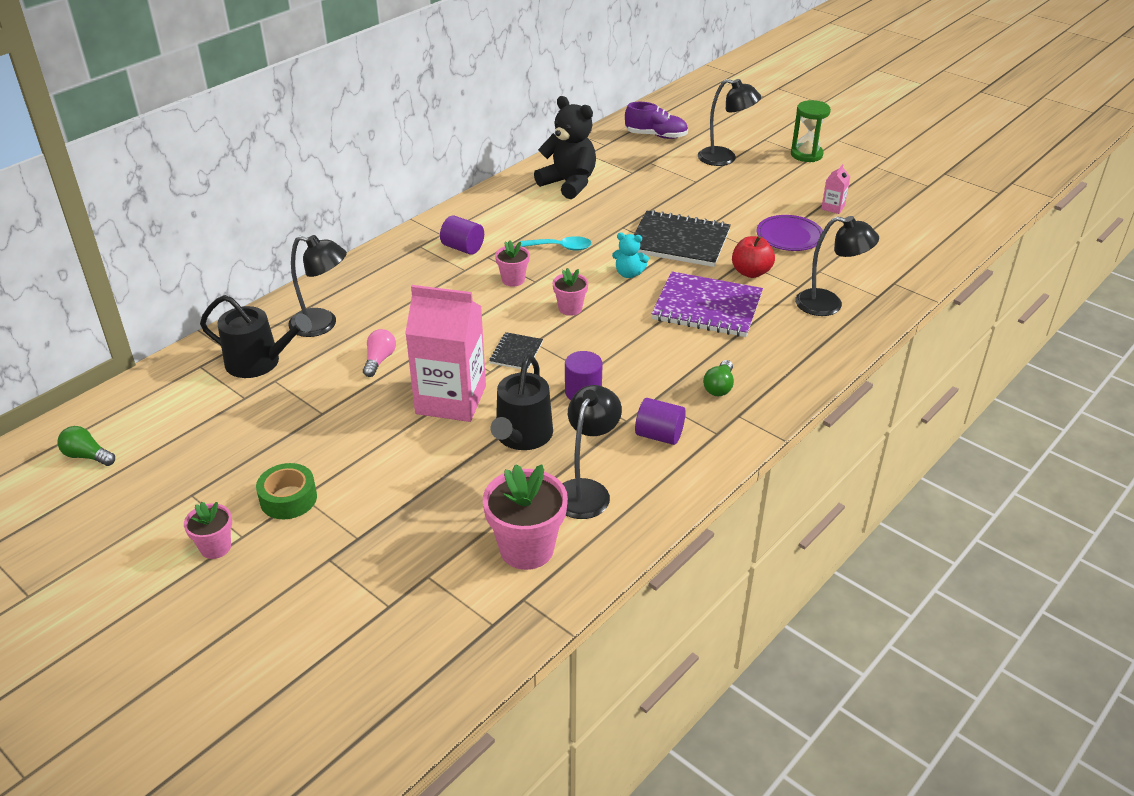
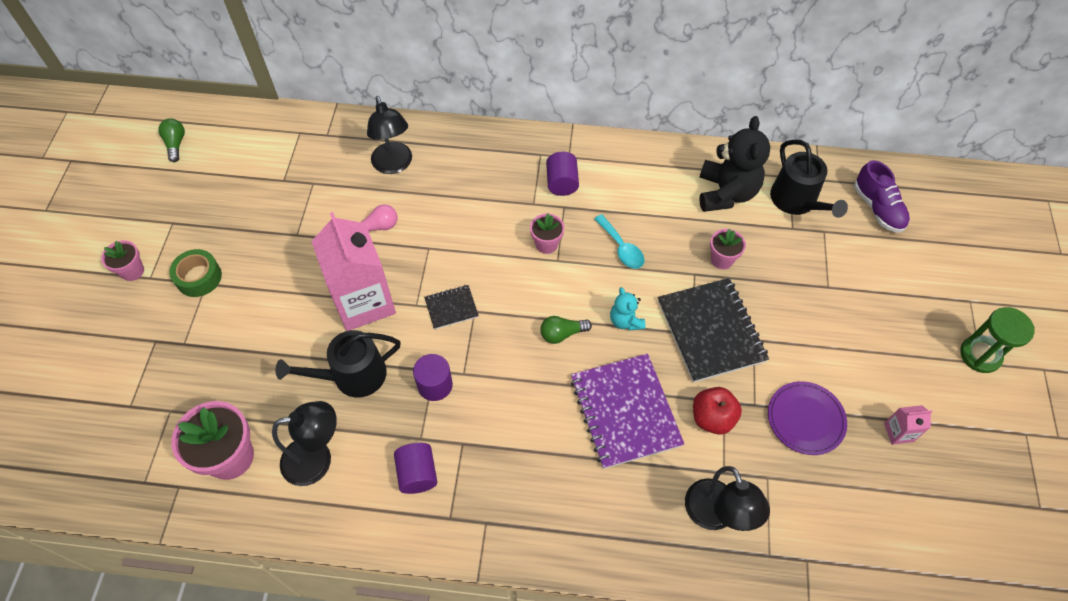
camera: 55 degrees right, 20 degrees up
black watering can [200,295,312,378] -> black watering can moved to [770,139,848,218]
pink flower pot [553,268,588,316] -> pink flower pot moved to [710,229,746,269]
black lamp [698,79,761,166] -> none
green light bulb [703,360,734,396] -> green light bulb moved to [540,316,592,344]

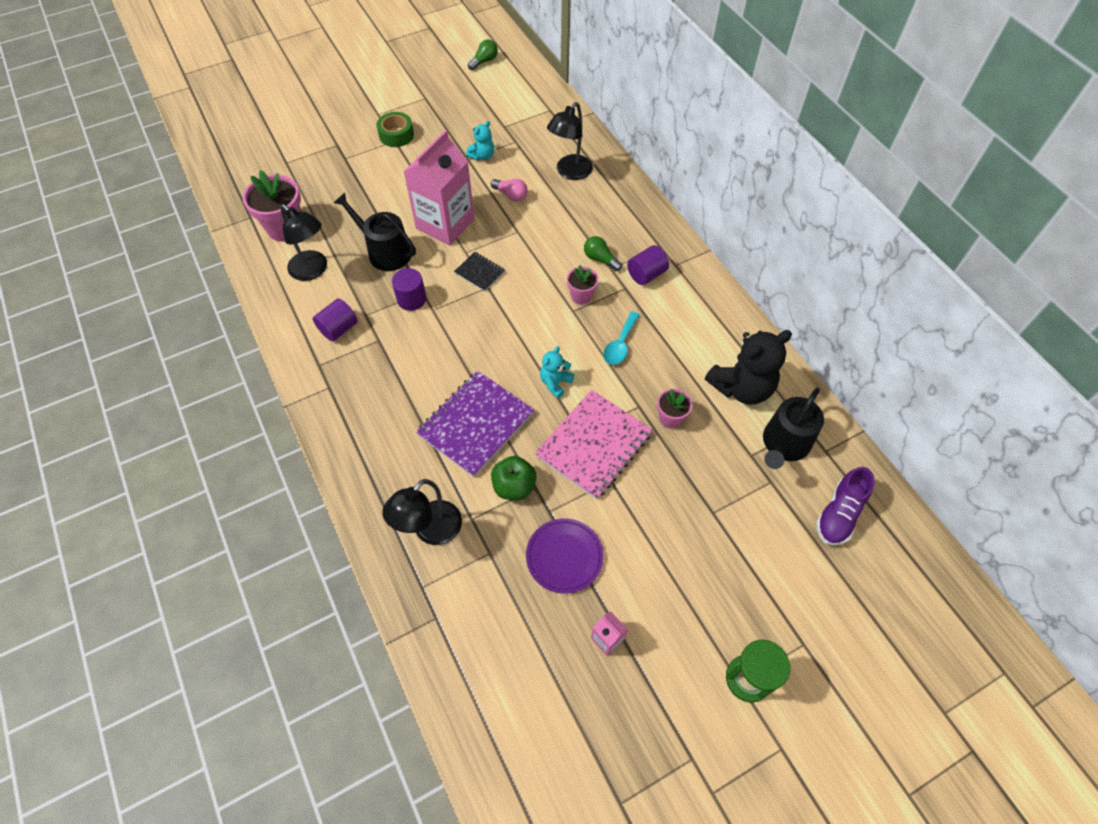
camera: 55 degrees right, 0 degrees up
pink flower pot [101,240,144,281] -> none
green light bulb [540,316,592,344] -> green light bulb moved to [584,236,622,271]
black notebook [658,278,769,383] -> pink notebook [535,390,653,500]
red apple [693,387,742,435] -> green apple [491,456,537,500]
none -> turquoise teddy bear [466,121,494,161]

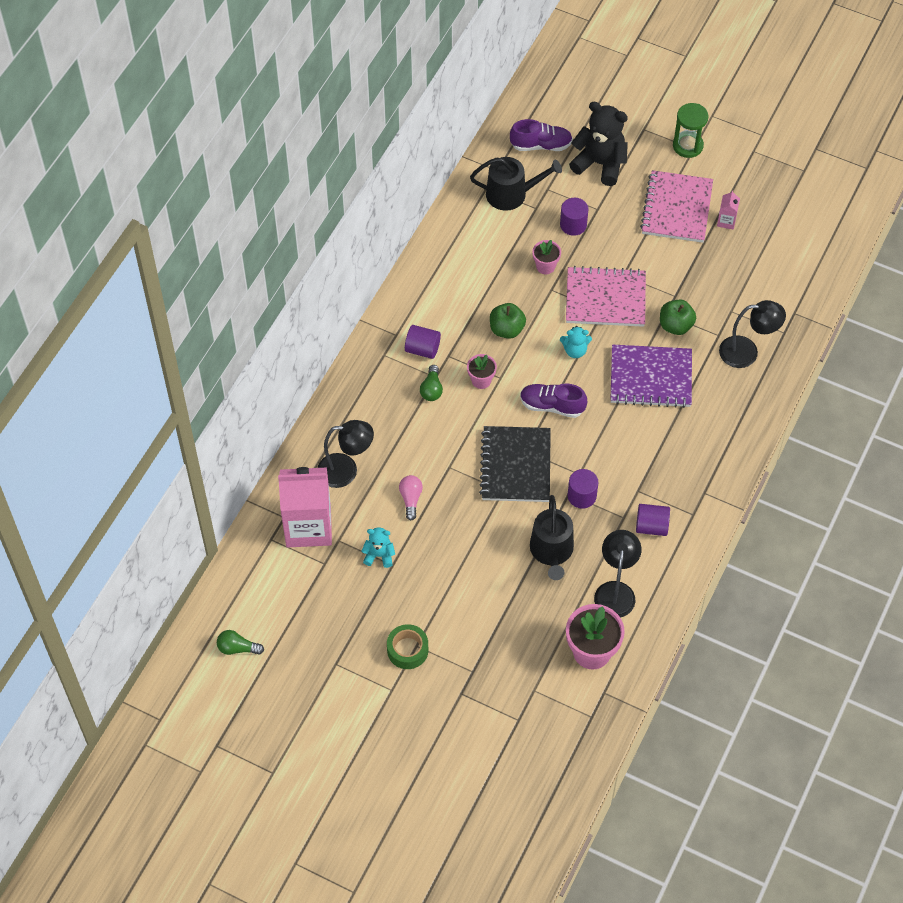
camera: 125 degrees left, 0 degrees up
pink carton [404,130,475,245] -> pink carton moved to [278,467,332,548]
black notebook [454,252,505,292] -> black notebook [479,426,551,502], size x2.06
purple plate [526,519,604,594] -> none
turquoise spoon [603,311,640,365] -> green apple [490,303,526,339]
black teddy bear [705,330,792,405] -> black teddy bear moved to [569,102,628,186]
none -> purple shoe [520,383,587,418]
none -> purple cylinder [560,198,588,236]
none -> pink notebook [640,170,713,243]

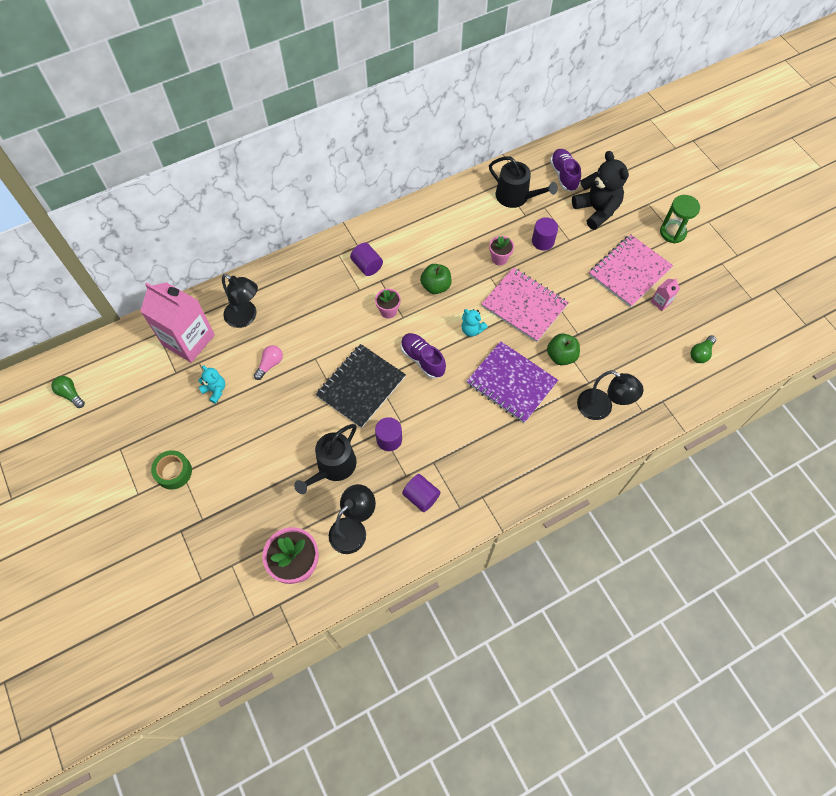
camera: 35 degrees right, 5 degrees up
green light bulb [420,365,443,401] -> green light bulb moved to [690,335,716,363]
purple shoe [510,119,573,151] -> purple shoe turned 135 degrees counterclockwise [550,149,581,192]

